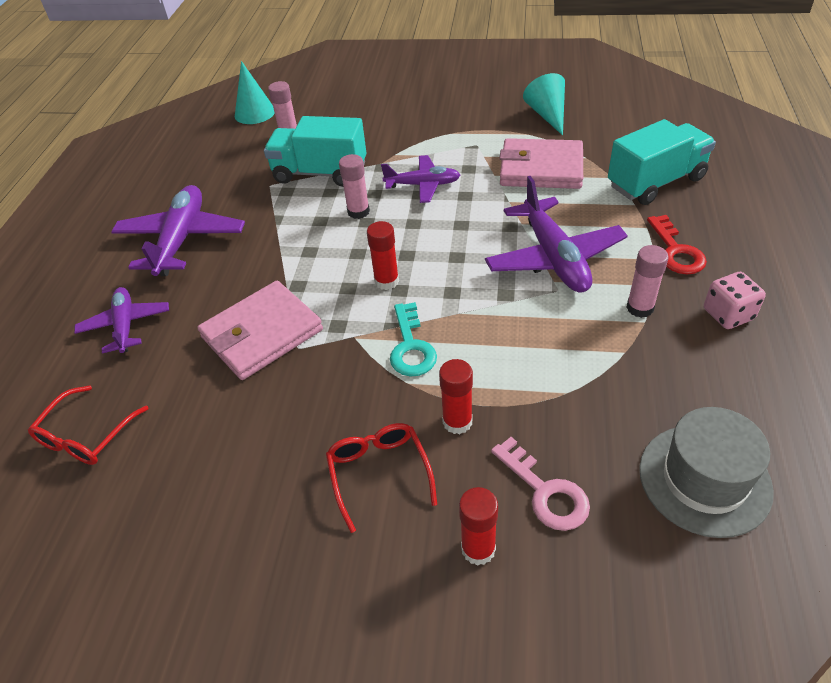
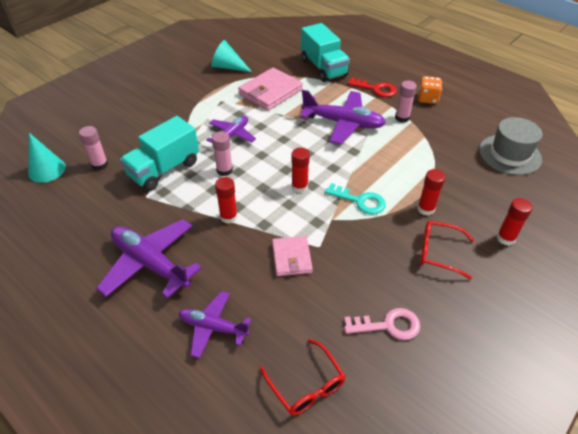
camera: 60 degrees left, 0 degrees up
pink wallet [197,281,323,380] -> pink wallet [272,236,313,276], size x0.61
pink key [491,437,590,531] -> pink key moved to [344,308,420,340]
turquoise truck [608,119,716,205] -> turquoise truck turned 150 degrees clockwise [301,23,350,82]
pink dice [704,272,766,329] -> orange dice [418,76,442,104]
none -> red glue stick [215,177,238,224]

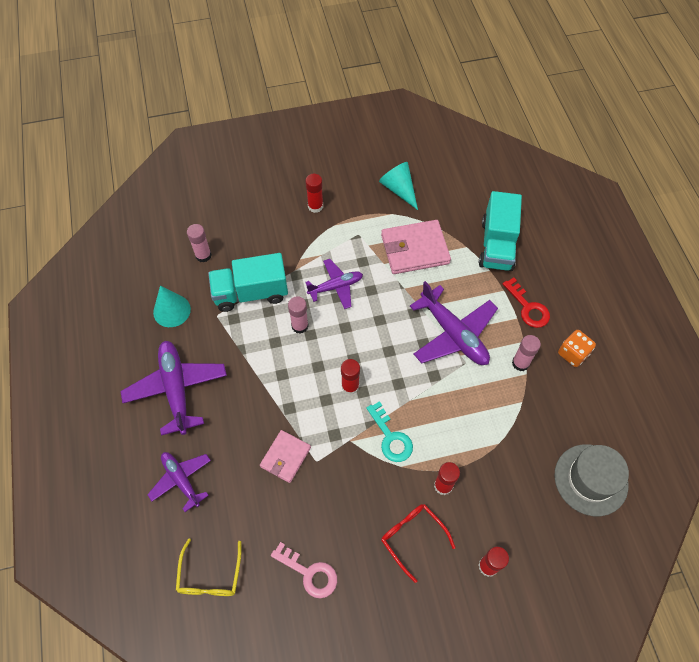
camera: 35 degrees right, 15 degrees up
turquoise cone [28,133,66,183] -> turquoise cone moved to [153,286,191,327]
red glue stick [215,177,238,224] -> red glue stick moved to [305,174,323,213]
red glasses [260,339,346,416] -> yellow glasses [176,538,241,596]

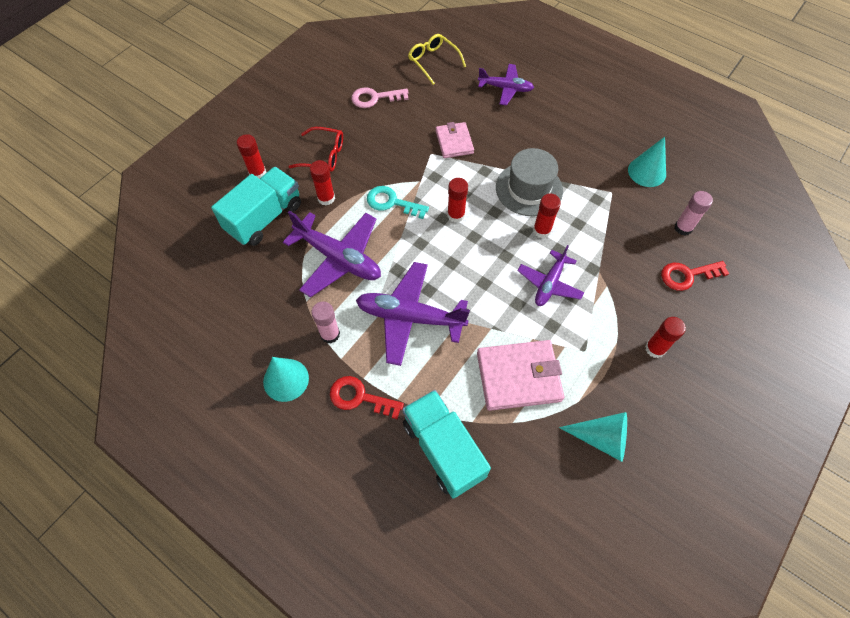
camera: 140 degrees right, 0 degrees up
purple plane [120,341,227,436] -> purple plane moved to [283,211,381,297]
turquoise truck [208,253,288,312] -> turquoise truck moved to [211,167,301,246]
pink glue stick [288,296,309,334] -> red glue stick [533,194,561,238]
pink wallet [381,220,451,274] -> pink wallet turned 45 degrees clockwise [477,340,564,411]
grey hat [554,444,629,516] -> grey hat moved to [496,148,563,216]
orange dice [558,330,596,367] -> turquoise cone [263,357,309,402]
none -> red key [661,261,729,291]

